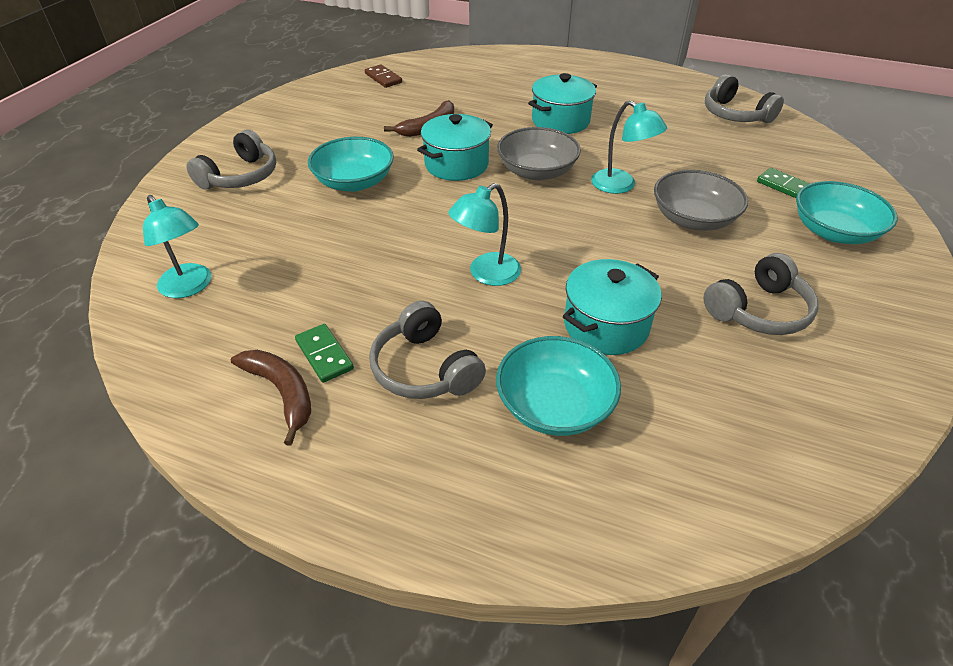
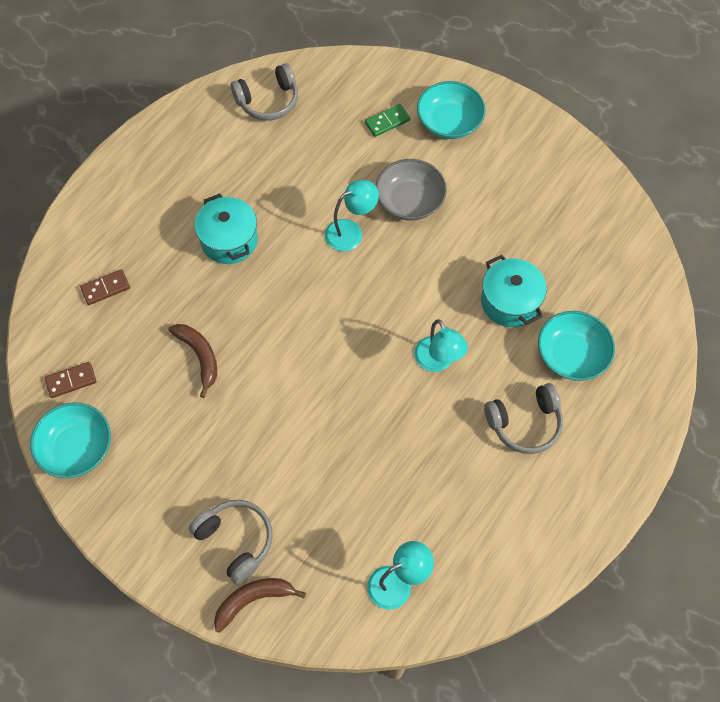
camera: 75 degrees left, 20 degrees up
brown banana [231,350,311,446] -> brown banana moved to [214,578,306,633]
green domino [295,324,354,383] -> none
turquoise bowl [308,137,394,192] -> turquoise bowl moved to [30,402,111,478]
turquoise pot [417,114,493,181] -> none
grey bowl [497,127,581,181] -> none
grey headphones [703,253,818,335] -> none
none -> brown domino [80,269,130,305]

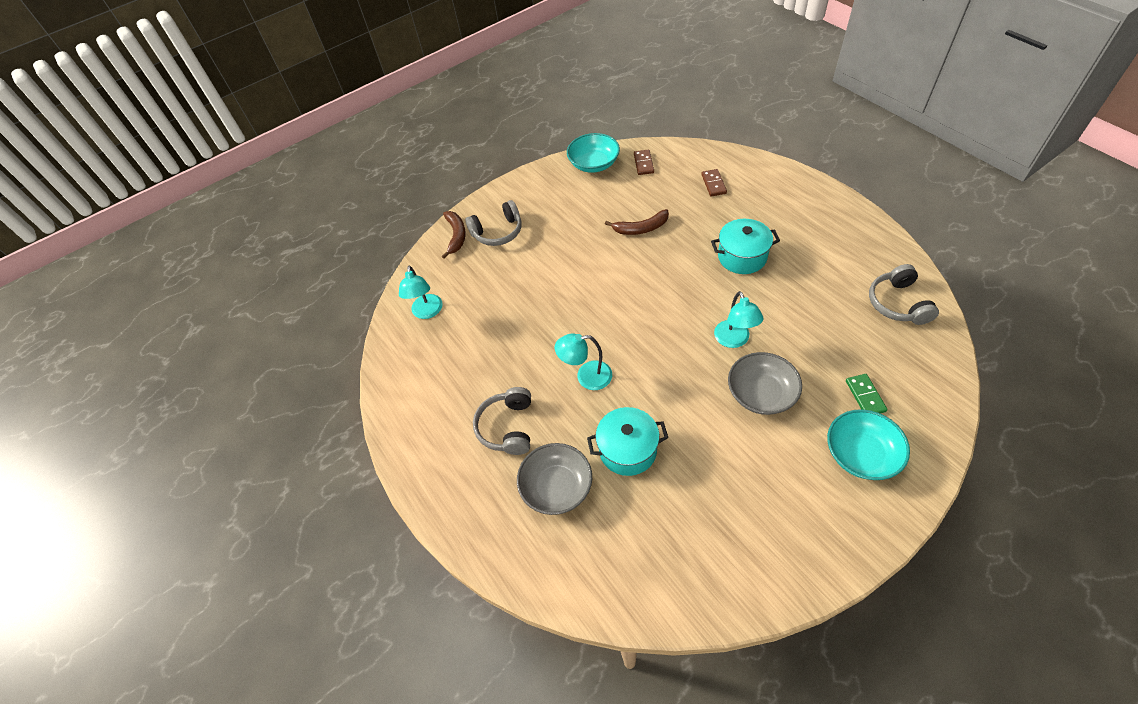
camera: 115 degrees right, 10 degrees down
turquoise bowl [538,311,615,381] -> grey bowl [517,443,592,515]

